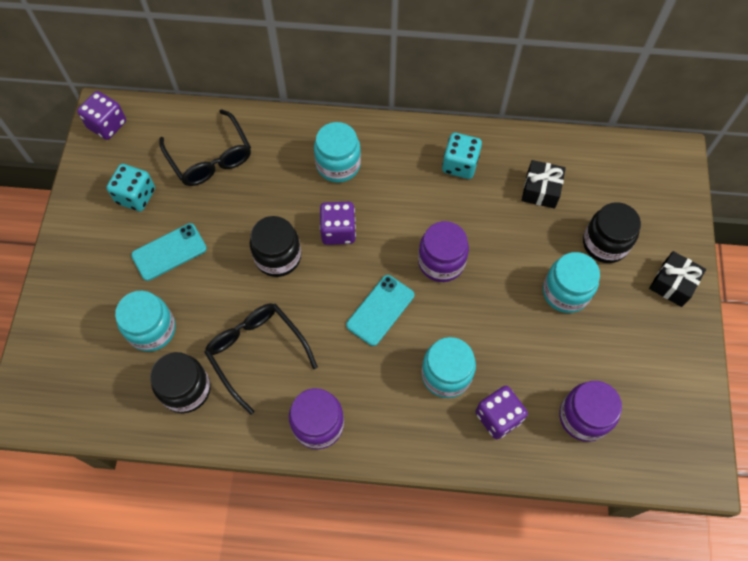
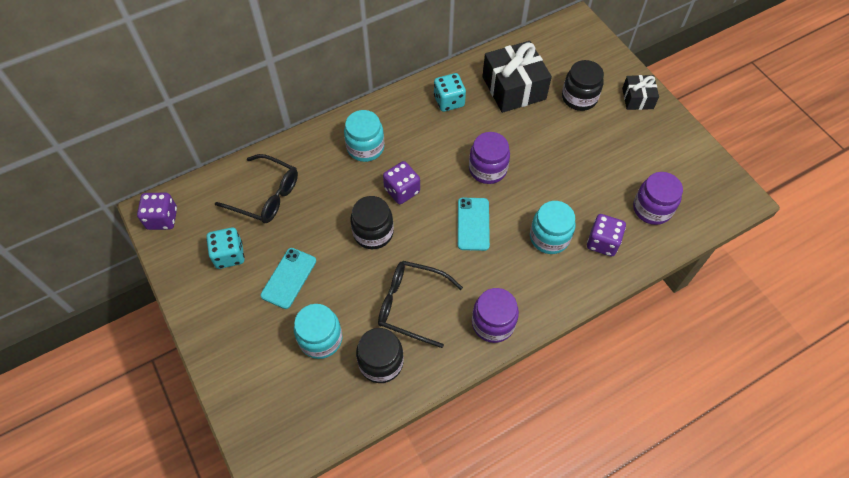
camera: 35 degrees left, 5 degrees down
black gift [521,160,566,209] -> black gift [482,41,552,113], size x1.81
turquoise jar [543,252,600,313] -> none

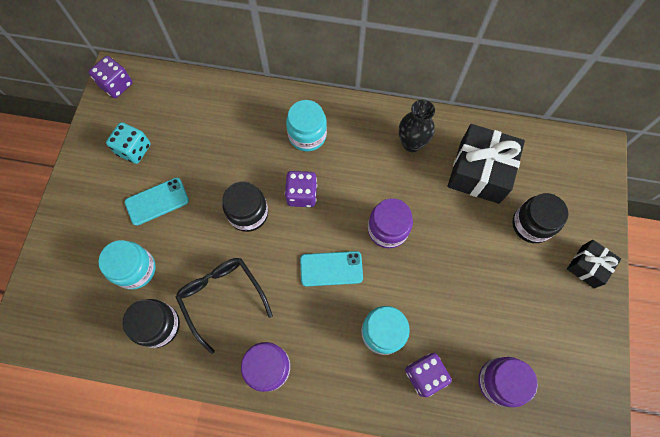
camera: 40 degrees right, 10 degrees up
black glasses [215,154,298,223] -> none
turquoise dice [434,73,466,112] -> black vase [399,99,435,152]
turquoise phone [458,198,490,251] -> turquoise phone turned 45 degrees clockwise [300,251,363,287]

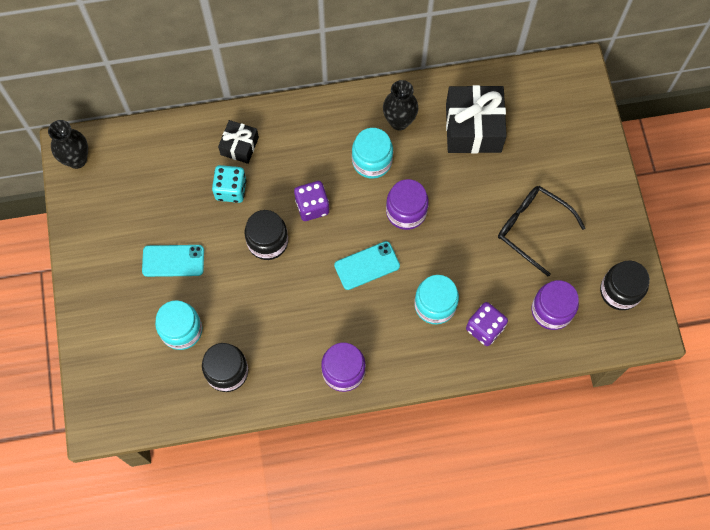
camera: 20 degrees left, 0 degrees up
purple dice [89,56,133,98] -> black vase [48,120,88,169]
turquoise dice [106,122,151,164] -> turquoise dice moved to [212,165,246,203]
turquoise phone [125,178,189,226] -> turquoise phone turned 45 degrees clockwise [142,245,204,277]
black glasses [175,258,273,354] -> black glasses moved to [498,186,585,276]
turquoise jar [286,100,327,151] -> turquoise jar moved to [352,128,393,179]
black jar [512,193,568,243] -> black jar moved to [600,260,650,310]
black gift [567,240,621,288] -> black gift moved to [218,120,259,164]

